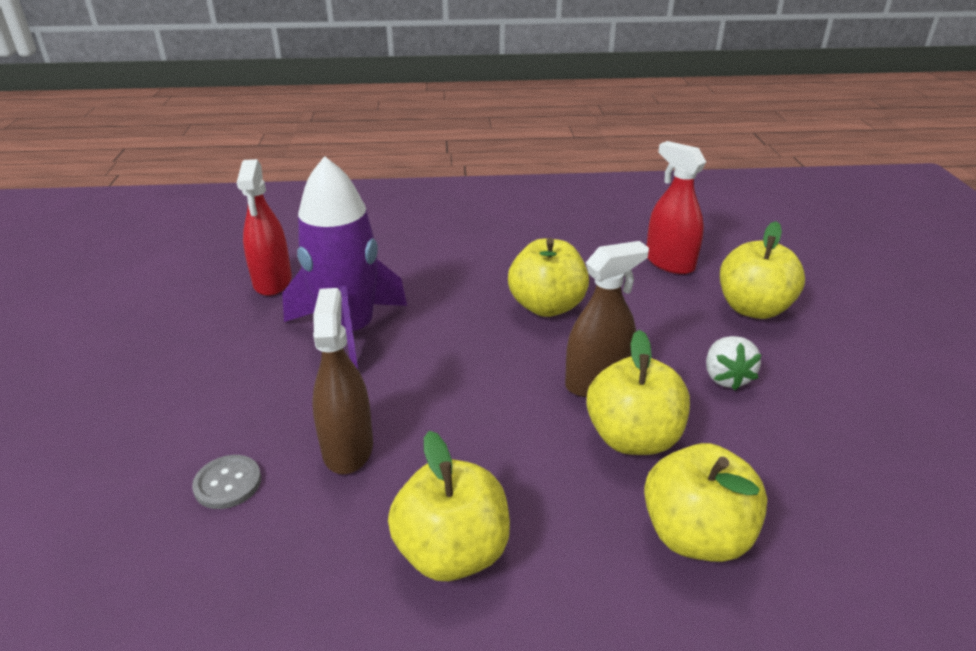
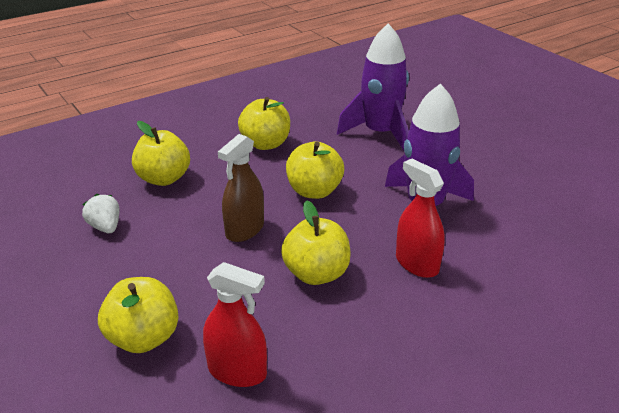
camera: 150 degrees right, 0 degrees up
grey button [192,455,261,509] -> purple rocket [337,23,409,150]
red spray bottle [237,159,292,296] -> red spray bottle moved to [396,159,445,278]
brown spray bottle [312,288,373,474] -> none
yellow apple [586,330,690,455] -> yellow apple moved to [286,141,344,199]
white strawberry [706,336,762,391] -> white strawberry moved to [82,194,120,233]

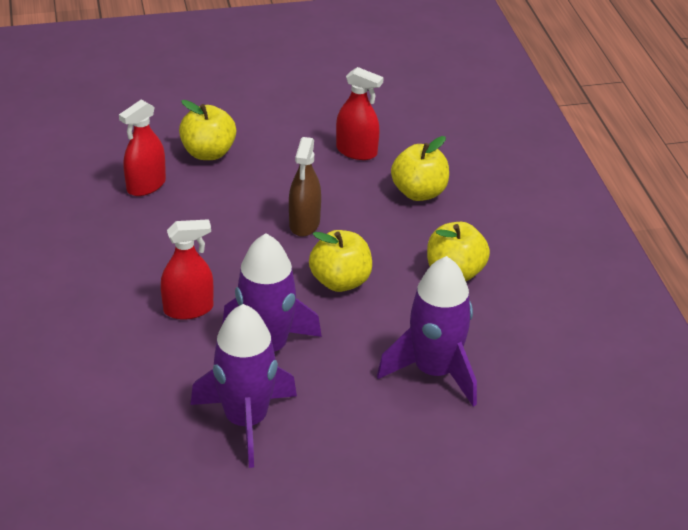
camera: 110 degrees right, 5 degrees up
white strawberry [82,194,120,233] -> red spray bottle [336,67,384,160]
brown spray bottle [218,134,264,242] -> brown spray bottle turned 135 degrees counterclockwise [289,137,321,237]
yellow apple [281,200,351,285] -> none
none -> purple rocket [190,304,297,468]

